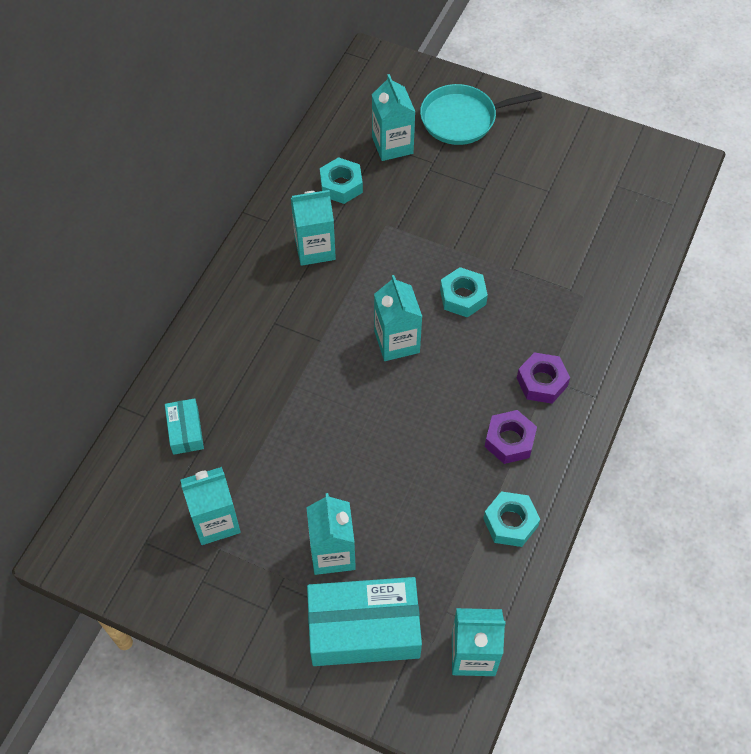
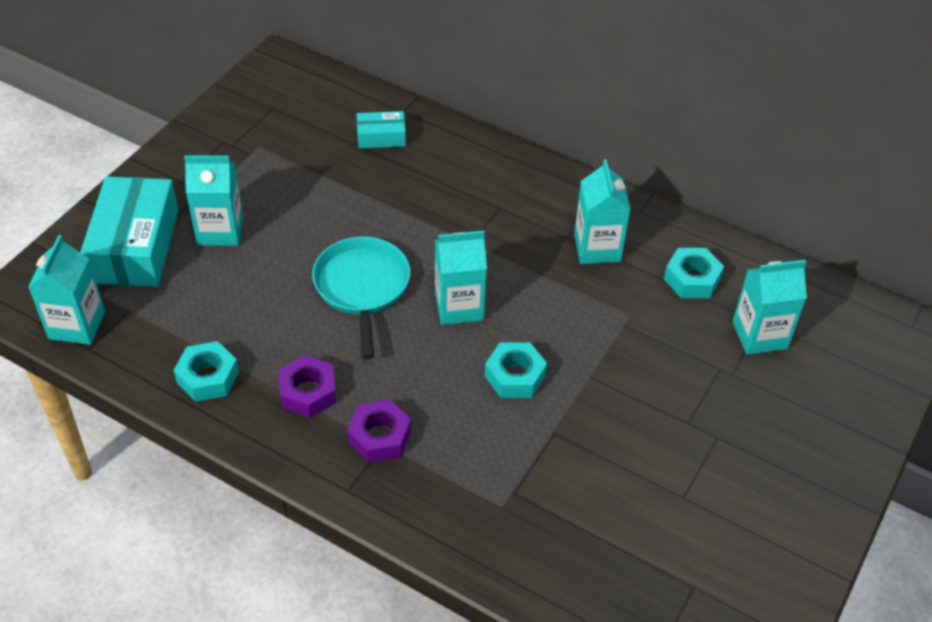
camera: 95 degrees right, 10 degrees down
turquoise carton [181,467,241,545] -> none
turquoise pan [420,84,542,145] -> turquoise pan moved to [312,237,410,359]

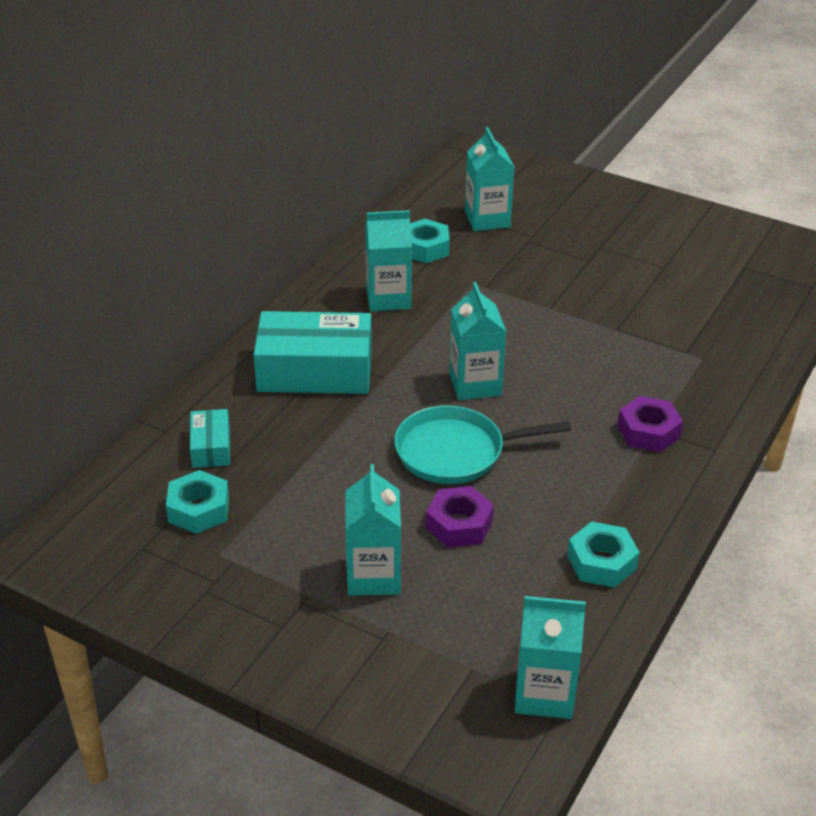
camera: 90 degrees left, 10 degrees down
turquoise box [80,176,179,287] -> turquoise box moved to [253,311,372,394]
purple nut [279,355,336,418] -> purple nut moved to [426,486,494,548]
turquoise nut [485,342,547,398] -> turquoise nut moved to [166,470,229,534]

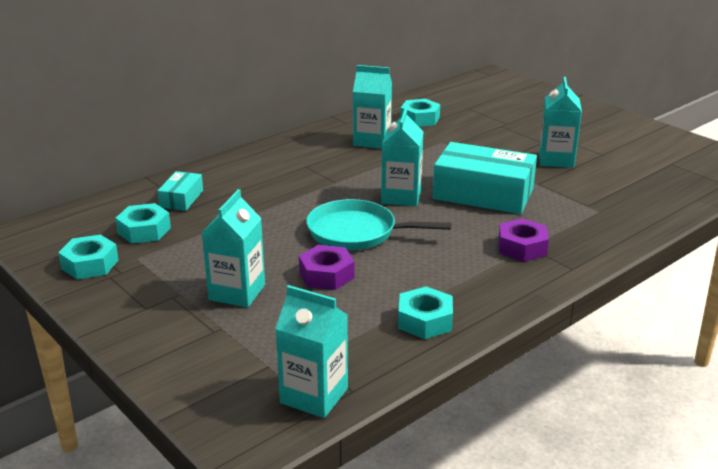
camera: 20 degrees right, 10 degrees down
turquoise box [253,311,372,394] -> turquoise box moved to [433,142,537,214]
turquoise carton [465,127,515,231] -> turquoise carton moved to [539,77,582,168]
none -> turquoise nut [58,235,119,279]

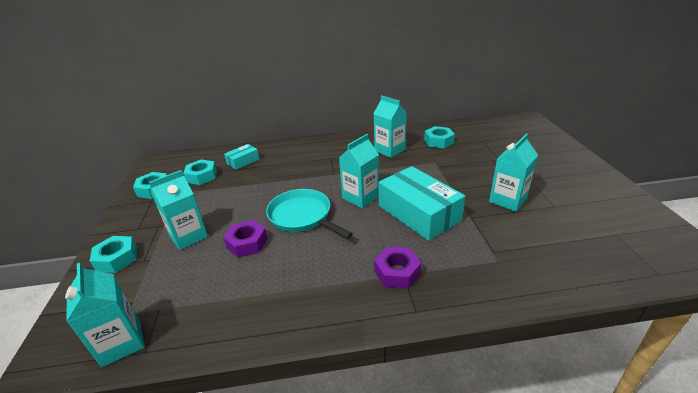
camera: 35 degrees right, 5 degrees up
turquoise nut [398,286,453,339] -> turquoise nut moved to [90,236,137,273]

